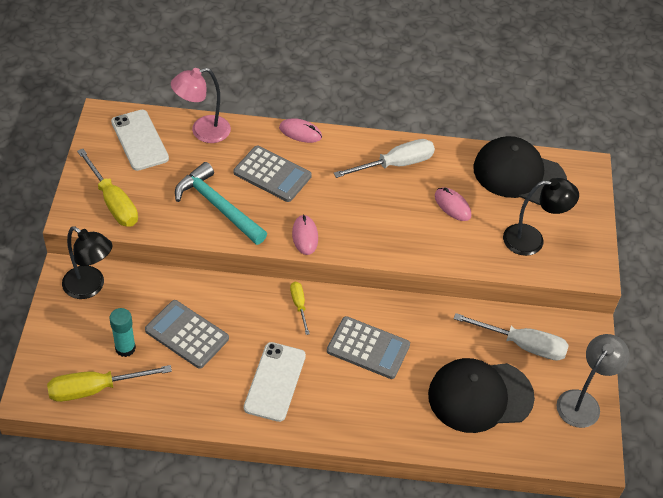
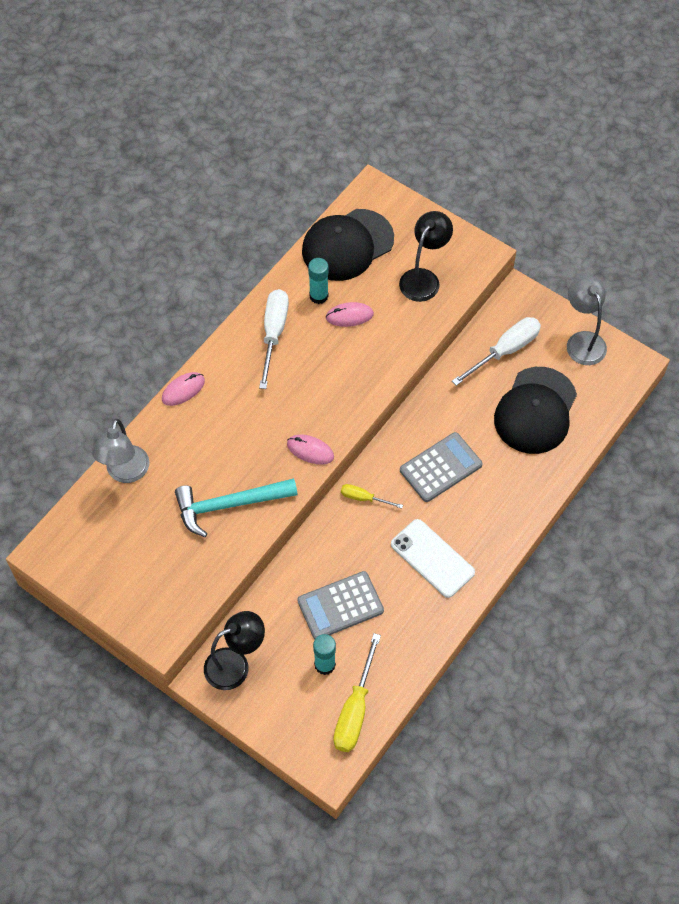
camera: 55 degrees left, 10 degrees up
yellow screwdriver [77,149,138,227] -> none
white phone [111,110,169,171] -> none
pink lamp [171,68,231,143] -> grey lamp [92,419,150,483]
grey calculator [233,146,312,202] -> none
none -> turquoise glue stick [308,258,329,304]

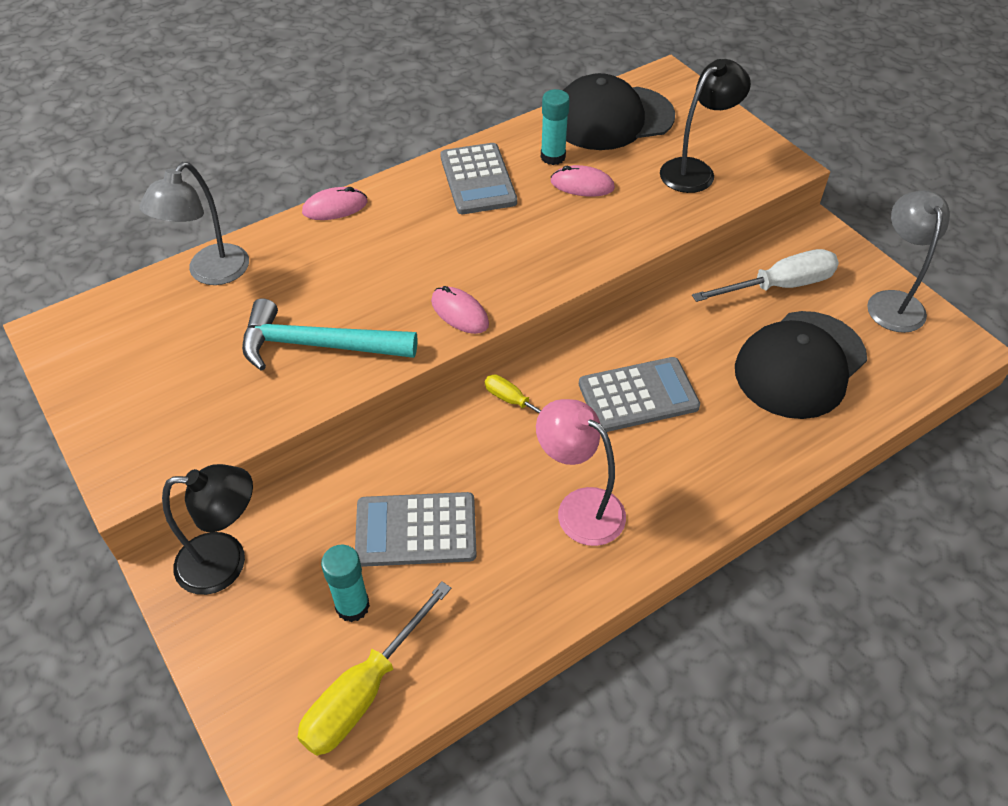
camera: 20 degrees right, 10 degrees down
white screwdriver [259,289,289,389] -> grey calculator [440,143,517,214]
white phone [391,519,475,598] -> pink lamp [536,399,626,546]

